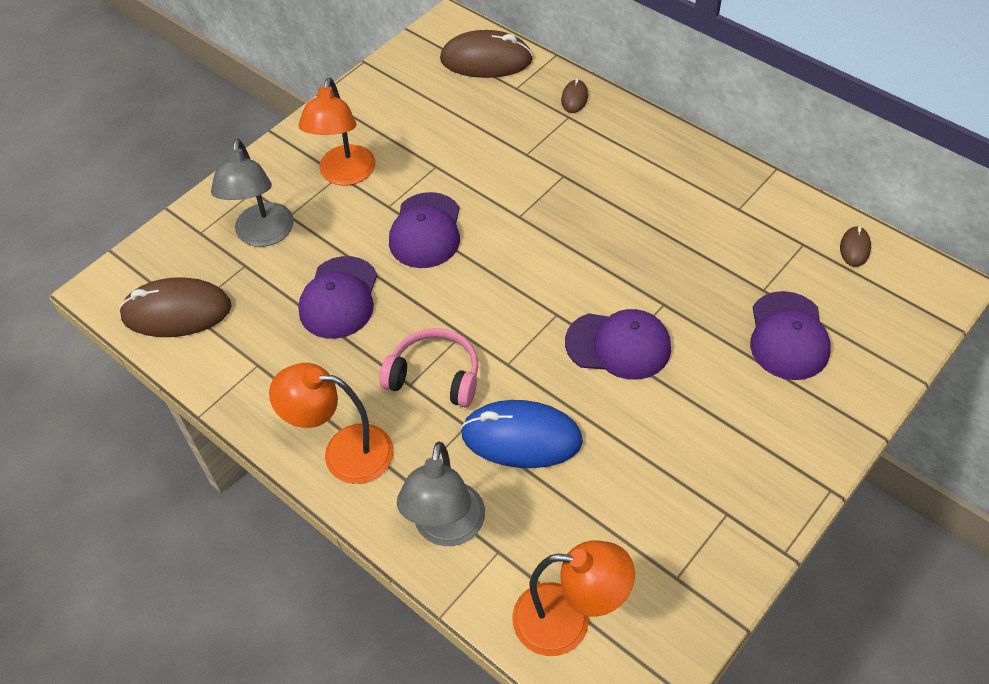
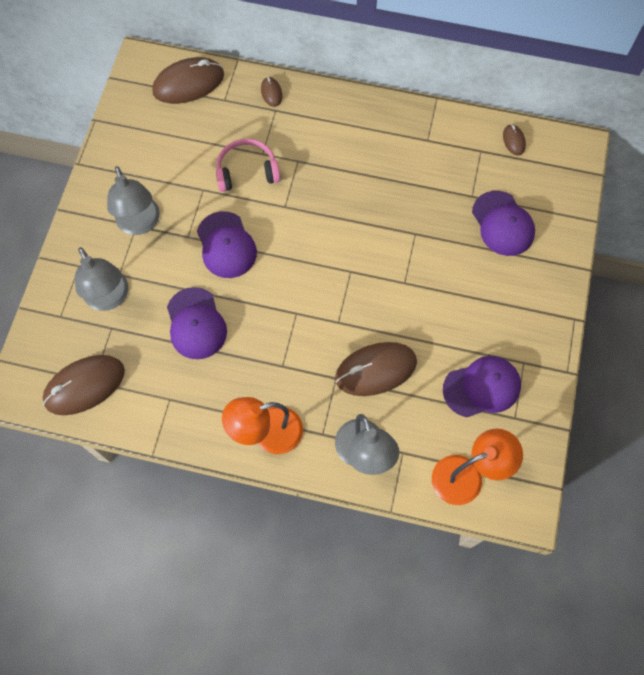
camera: 30 degrees left, 15 degrees up
orange lamp [298,78,376,186] -> grey lamp [107,166,160,235]
pink headphones [380,328,478,407] -> pink headphones moved to [216,139,280,192]
blue mouse [461,400,583,468] -> brown mouse [335,342,417,396]
purple cap [565,309,671,380] -> purple cap moved to [443,356,521,417]

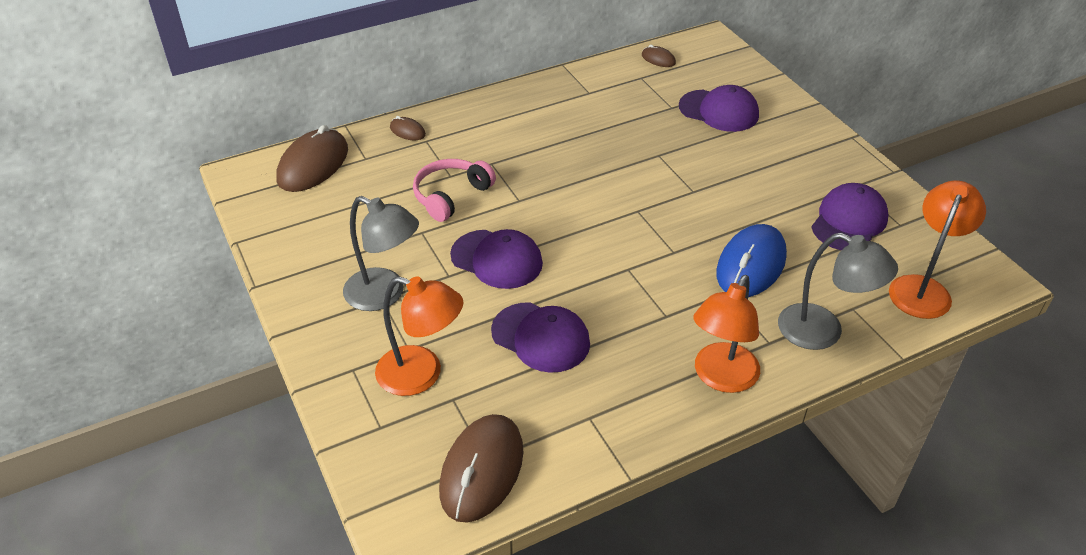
camera: 40 degrees left, 25 degrees down
grey lamp [75,247,129,311] -> orange lamp [375,276,464,396]
brown mouse [335,342,417,396] -> blue mouse [716,224,787,297]

